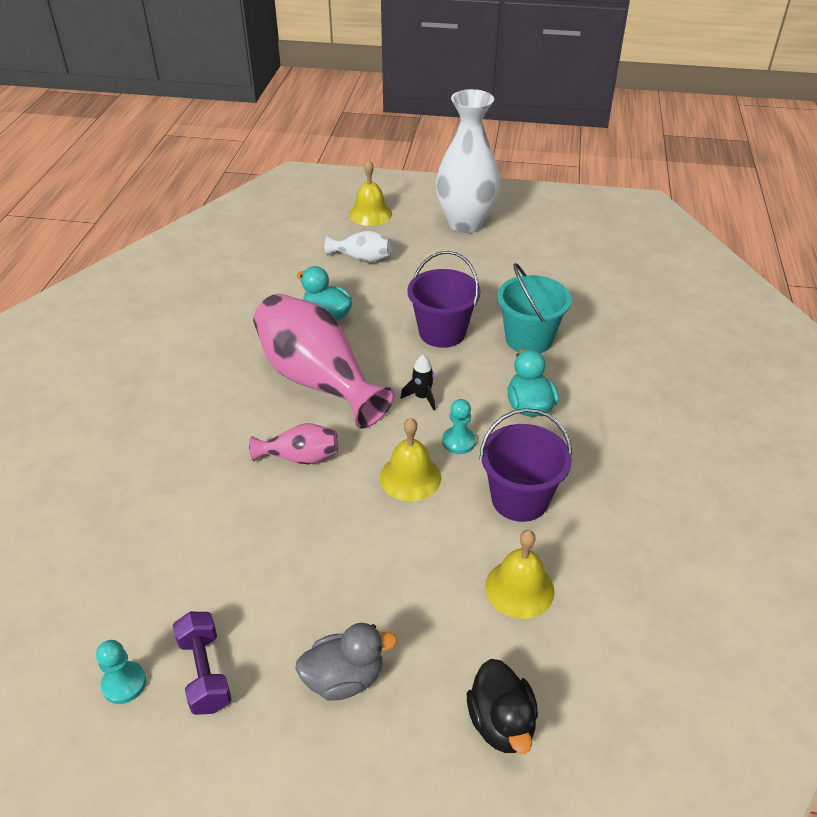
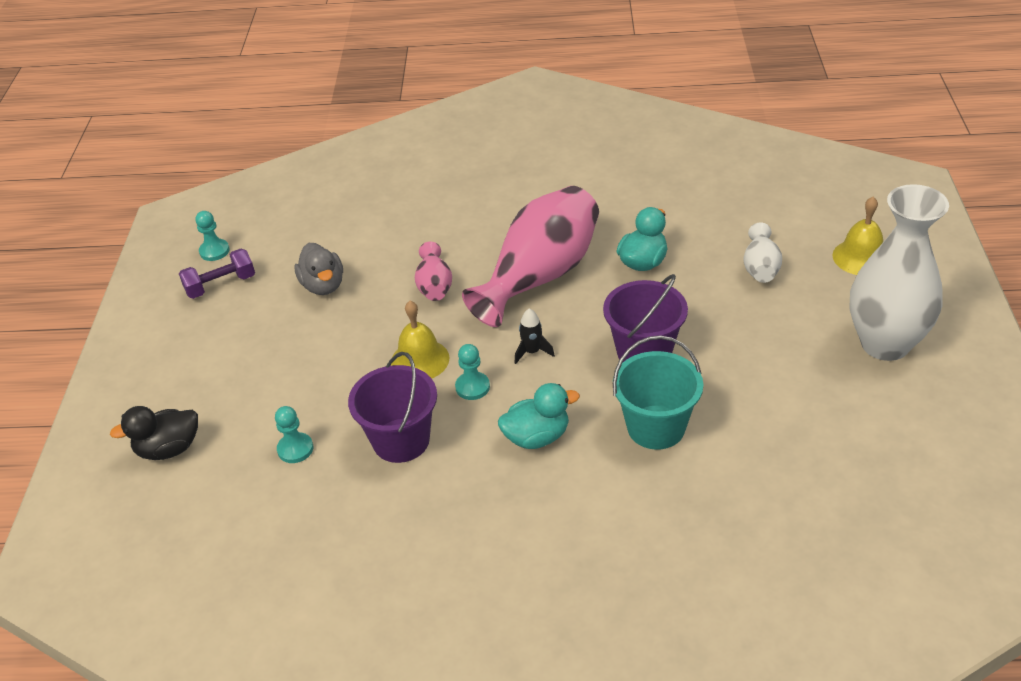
camera: 85 degrees right, 0 degrees up
grey duck [295,623,397,700] -> grey duck moved to [294,243,343,295]
yellow bell [485,530,555,619] -> turquoise pawn [275,406,313,463]

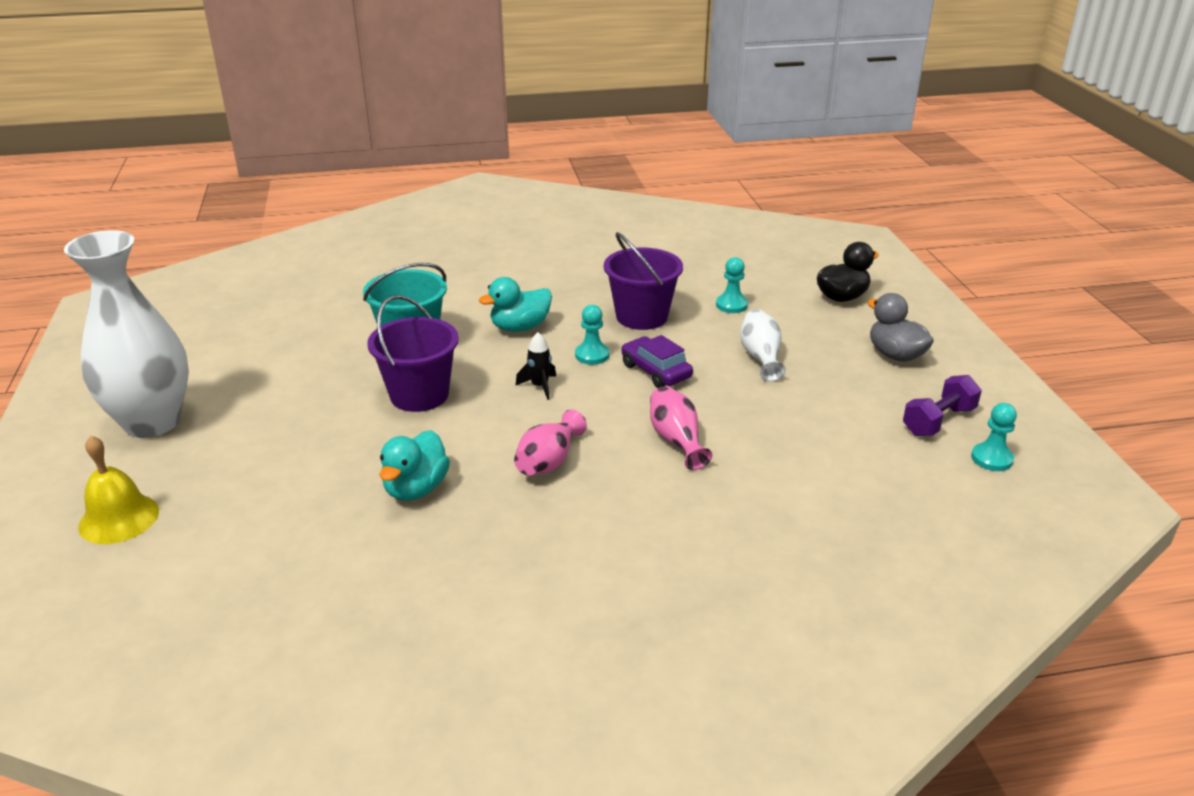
camera: 165 degrees right, 10 degrees down
grey duck [294,243,343,295] -> grey duck moved to [868,293,934,362]
yellow bell [391,301,449,379] -> purple car [622,335,693,388]
pink vase [462,186,599,327] -> pink vase [514,410,587,476], size x0.47
white vase [743,223,782,283] -> white vase moved to [740,309,786,382]

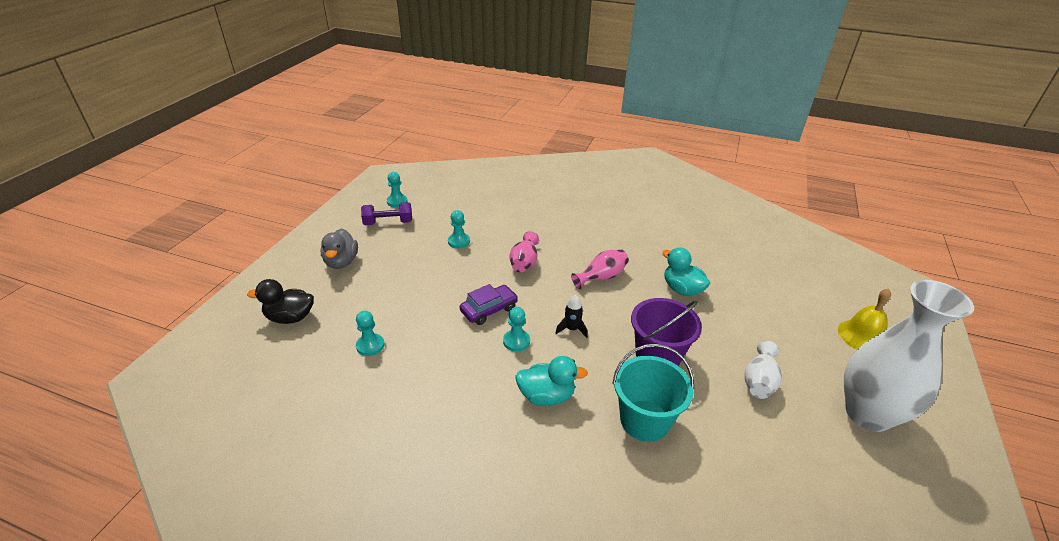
camera: 150 degrees left, 5 degrees up
turquoise duck [380,430,450,501] -> turquoise duck turned 90 degrees counterclockwise [662,247,710,296]
purple bucket [604,232,683,330] -> none
purple car [622,335,693,388] -> purple car turned 120 degrees counterclockwise [460,284,518,325]
white vase [740,309,786,382] -> white vase moved to [744,341,782,399]
none -> turquoise pawn [448,210,470,248]

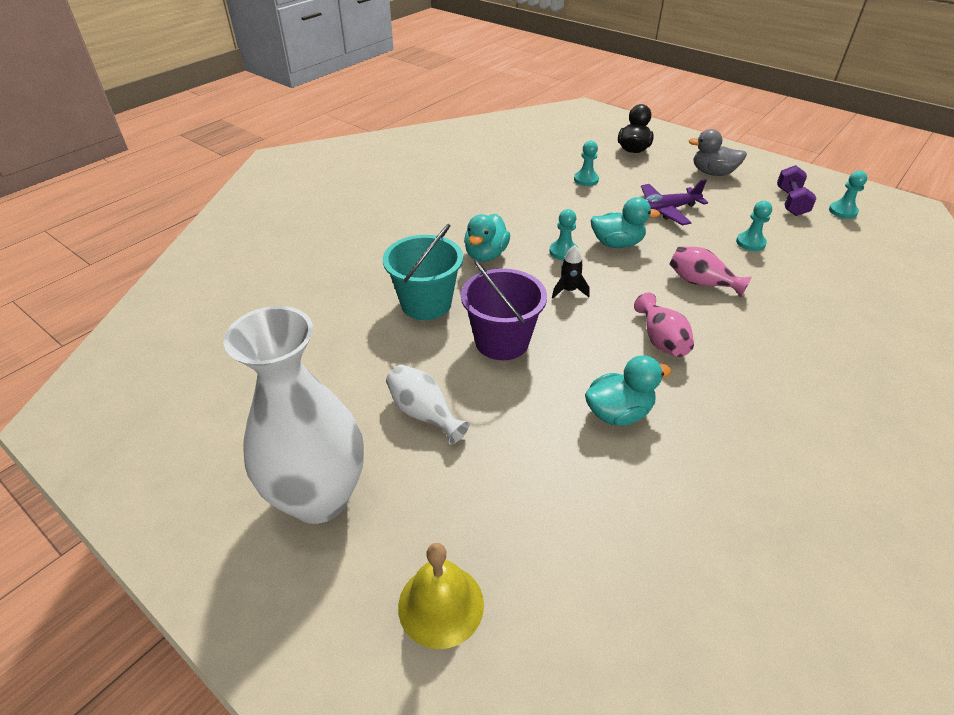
camera: 110 degrees right, 5 degrees up
purple car [460,284,518,325] -> turquoise duck [590,197,660,248]
none -> purple plane [641,179,708,226]

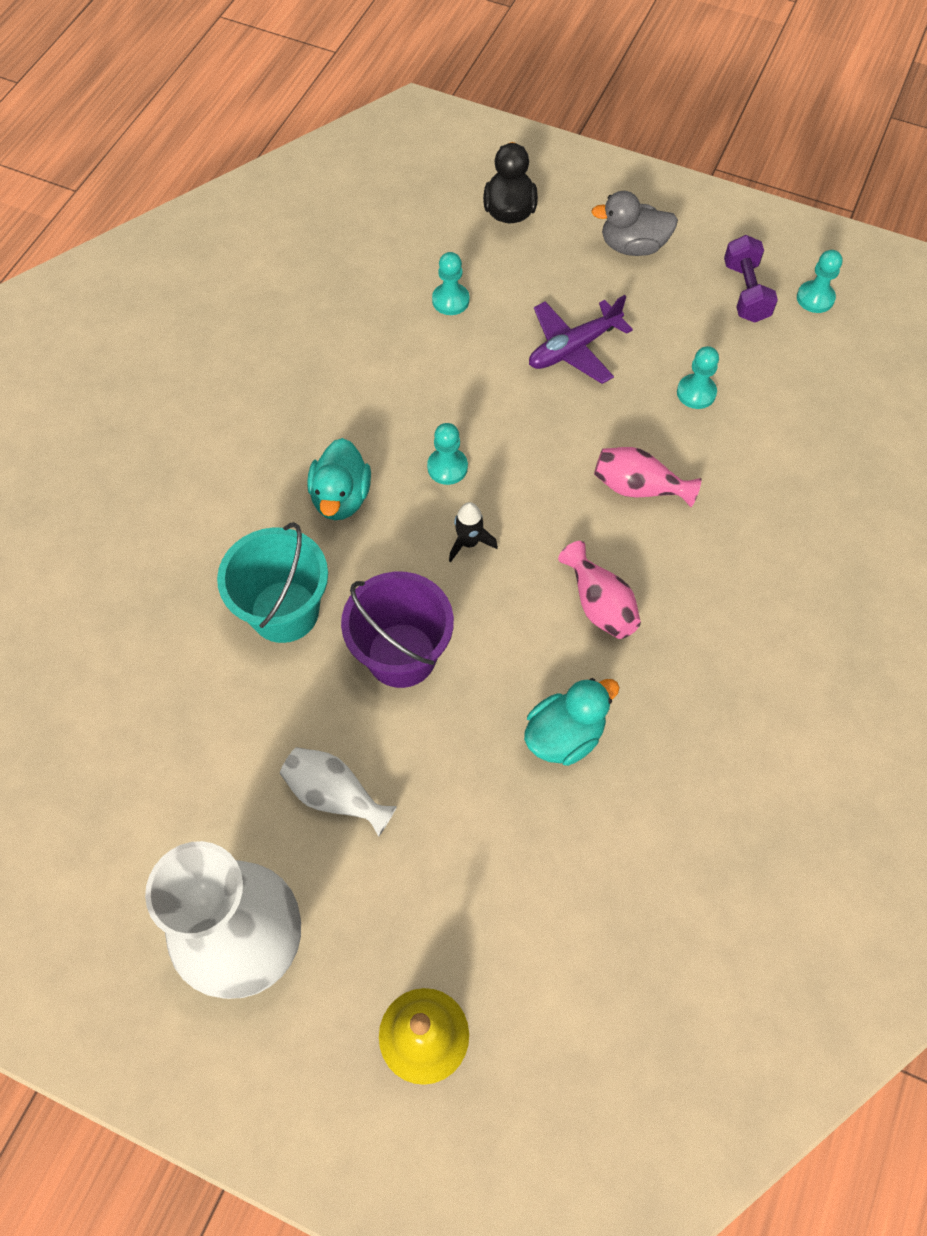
camera: 15 degrees left, 20 degrees up
turquoise duck [590,197,660,248] -> none

